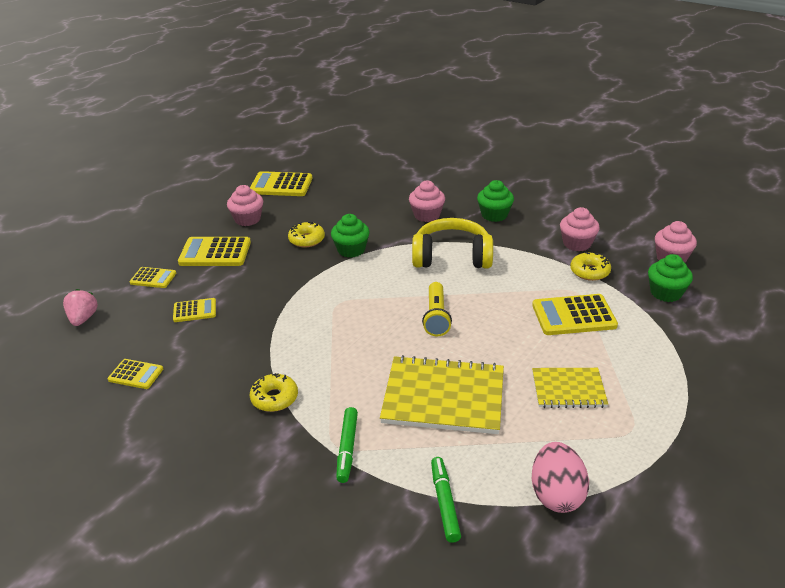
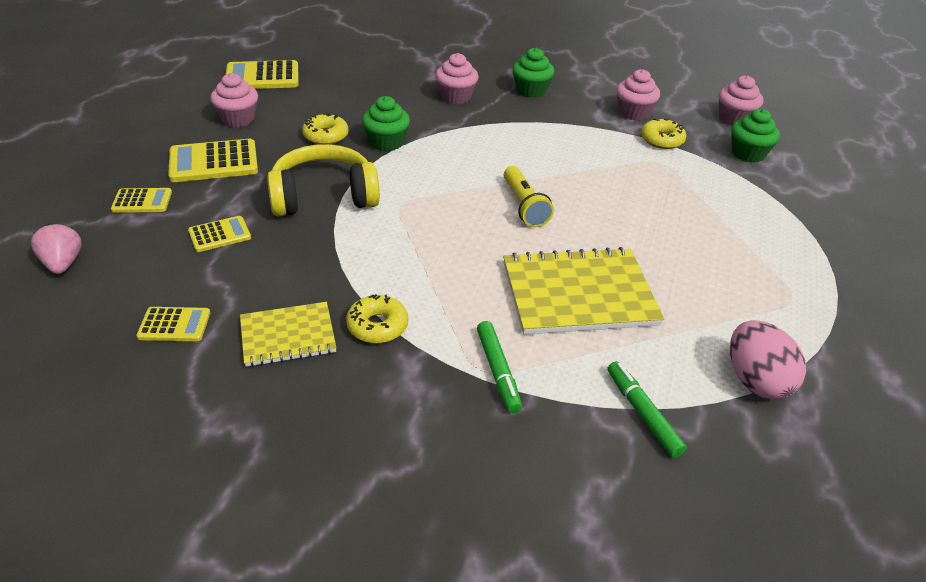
camera: 20 degrees left, 5 degrees up
yellow headphones [412,218,493,268] -> yellow headphones moved to [267,144,380,216]
yellow calculator [532,294,618,335] -> none
yellow notebook [532,368,608,408] -> yellow notebook moved to [240,302,336,367]

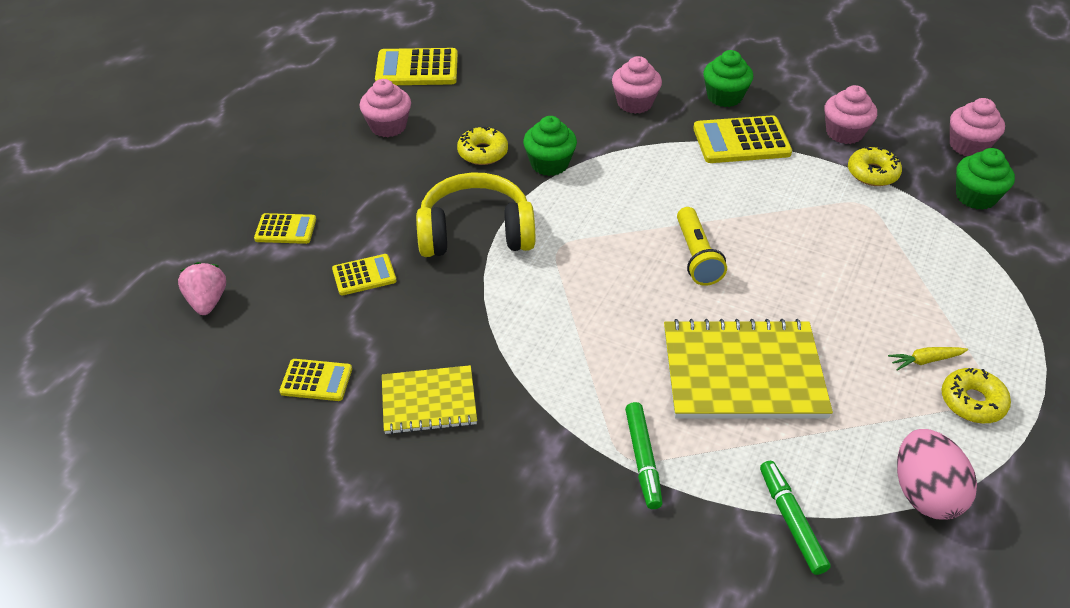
camera: 10 degrees right, 5 degrees up
yellow calculator [168,139,258,182] -> yellow calculator moved to [693,115,792,163]
yellow donut [346,294,408,343] -> yellow donut moved to [941,368,1011,423]
none -> yellow carrot [888,347,968,371]

